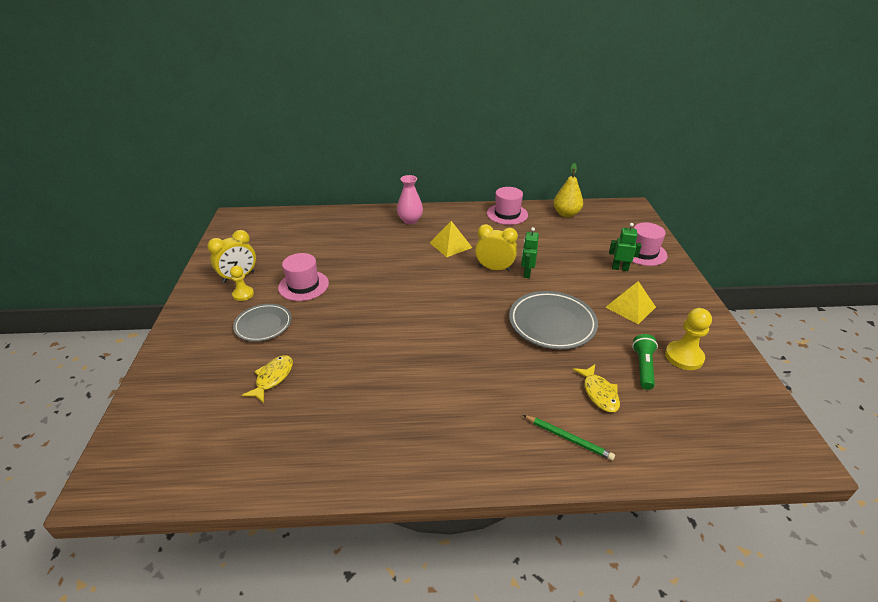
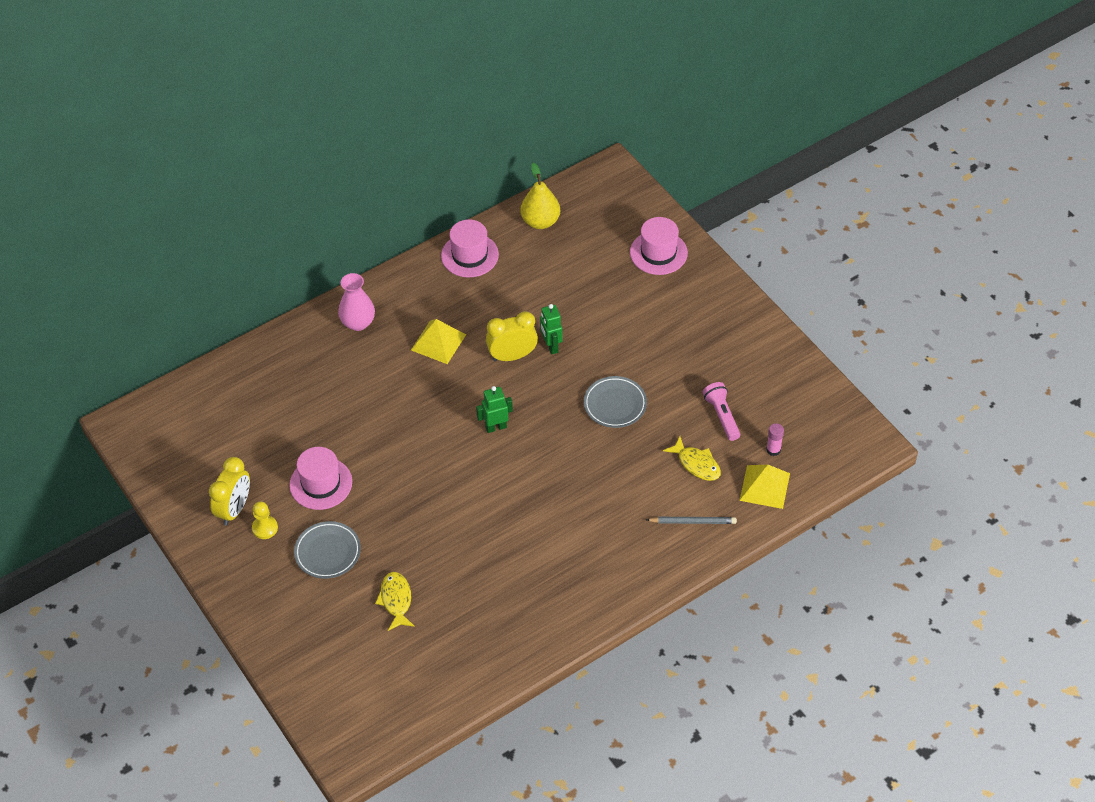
camera: 30 degrees left, 15 degrees up
grey plate [509,291,598,349] -> grey plate [584,376,647,428], size x0.65
green pencil [523,415,615,461] -> grey pencil [646,517,737,524]
yellow pyramid [605,281,656,324] -> yellow pyramid moved to [739,465,790,509]
green robot [609,223,642,271] -> green robot moved to [476,386,513,433]
green flashlight [632,334,658,390] -> pink flashlight [703,382,740,441]
yellow pawn [665,308,712,370] -> none
none -> pink glue stick [766,423,784,456]

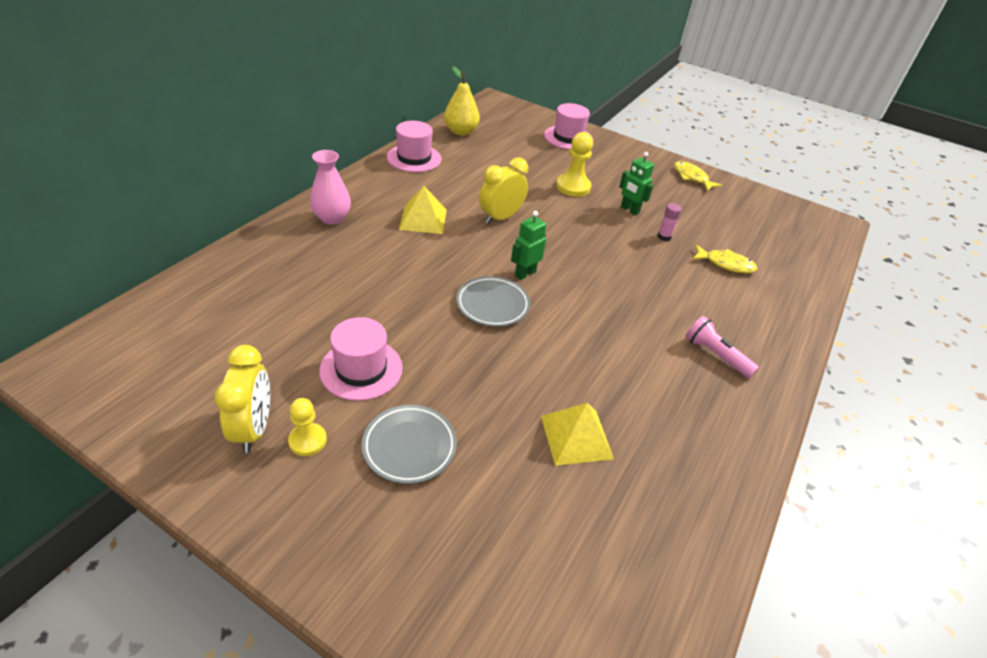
camera: 30 degrees left, 10 degrees down
yellow fish [375,572,415,631] -> yellow fish moved to [674,161,722,191]
green robot [540,304,563,354] -> green robot moved to [619,152,654,215]
grey plate [584,376,647,428] -> grey plate moved to [456,276,530,327]
grey pencil [646,517,737,524] -> none
pink flashlight [703,382,740,441] -> pink flashlight moved to [686,316,759,378]
yellow pyramid [739,465,790,509] -> yellow pyramid moved to [541,403,614,466]
pink glue stick [766,423,784,456] -> pink glue stick moved to [657,203,682,241]
none -> yellow pawn [556,132,593,197]

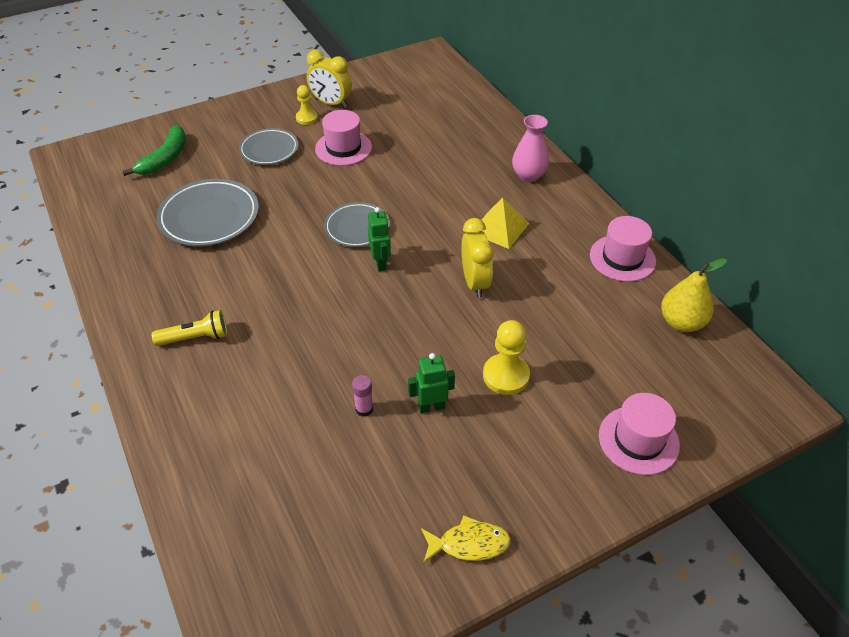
camera: 125 degrees right, 5 degrees up
yellow pyramid [541,403,614,466] -> grey plate [156,179,259,246]
pink flashlight [686,316,759,378] -> yellow flashlight [152,310,227,346]
yellow fish [692,244,757,273] -> none
none -> green banana [122,125,186,176]

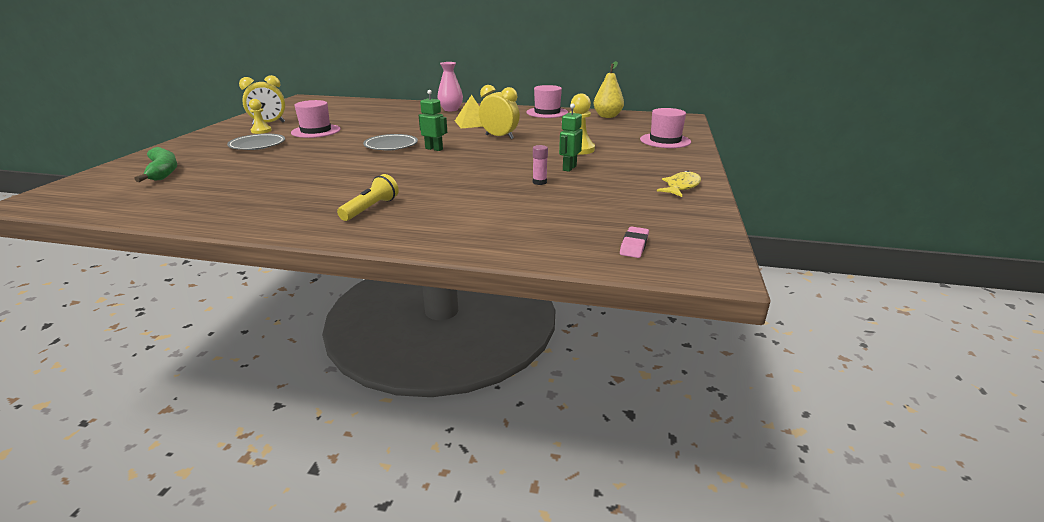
camera: 50 degrees left, 20 degrees down
grey plate [156,179,259,246] -> none
none -> pink eraser [620,226,649,258]

